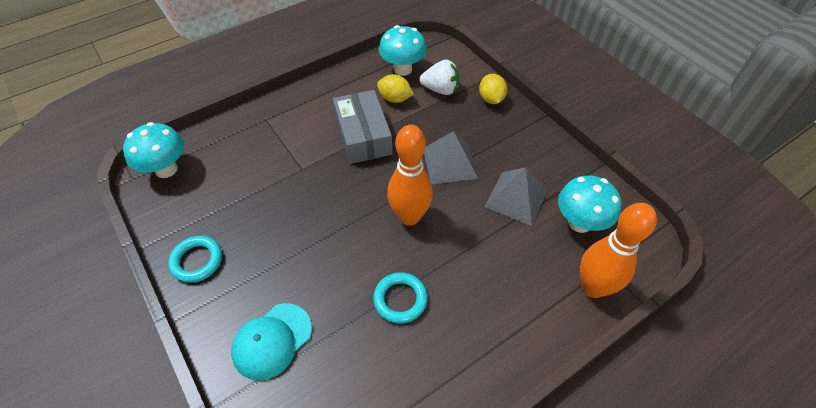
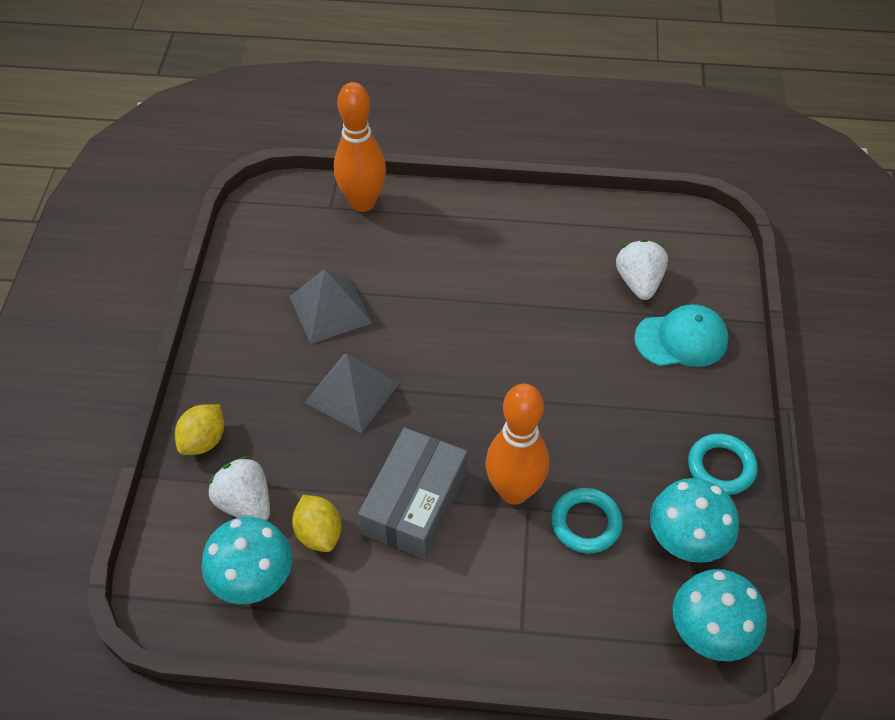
camera: 140 degrees left, 0 degrees up
turquoise ring [373,272,428,324] -> turquoise ring moved to [551,488,623,554]
orange bowling pin [387,125,433,226] -> orange bowling pin moved to [485,384,549,505]
turquoise mushroom [558,175,622,233] -> turquoise mushroom moved to [650,478,739,563]
none -> white strawberry [616,239,668,300]

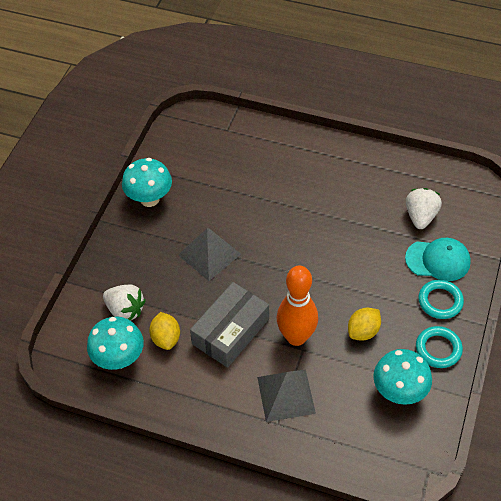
camera: 15 degrees right, 0 degrees up
yellow lemon [175,404,224,455] -> yellow lemon moved to [348,308,381,341]
white strawberry [208,456,270,521] -> white strawberry turned 150 degrees clockwise [103,284,146,321]
grey pyramid [289,269,372,344] -> grey pyramid moved to [257,369,316,422]
orange bowling pin [334,82,386,212] -> none
turquoise ring [551,488,623,554] -> turquoise ring moved to [418,280,464,319]
turquoise mushroom [672,569,767,661] -> turquoise mushroom moved to [122,158,172,207]

